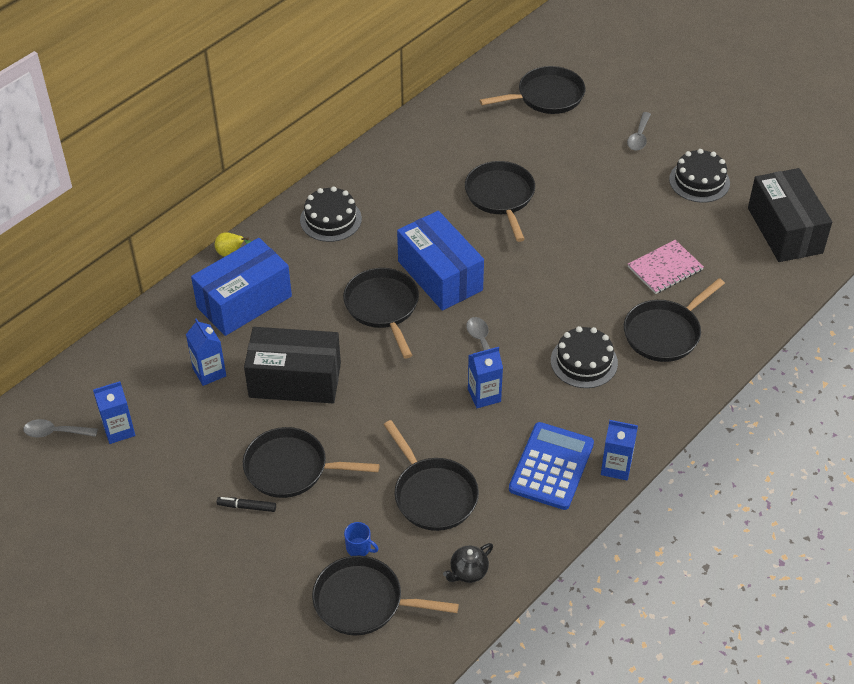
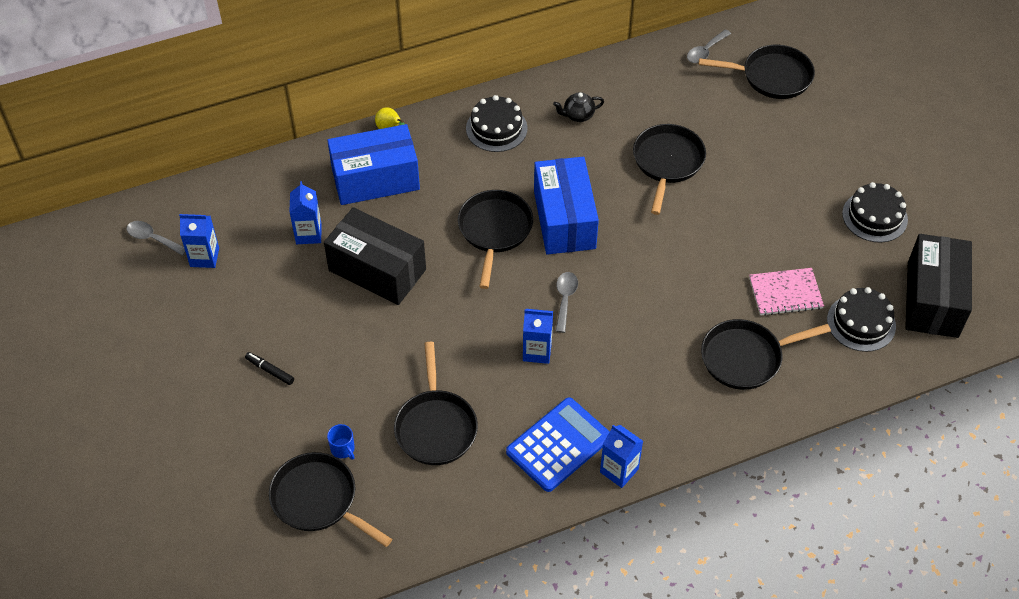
camera: 25 degrees right, 5 degrees up
black pan [243,427,380,498] -> none
black teapot [443,543,493,583] -> black teapot moved to [553,92,604,122]
black cake [551,326,618,388] -> black cake moved to [827,287,896,352]
grey spoon [627,112,651,151] -> grey spoon moved to [687,29,731,63]

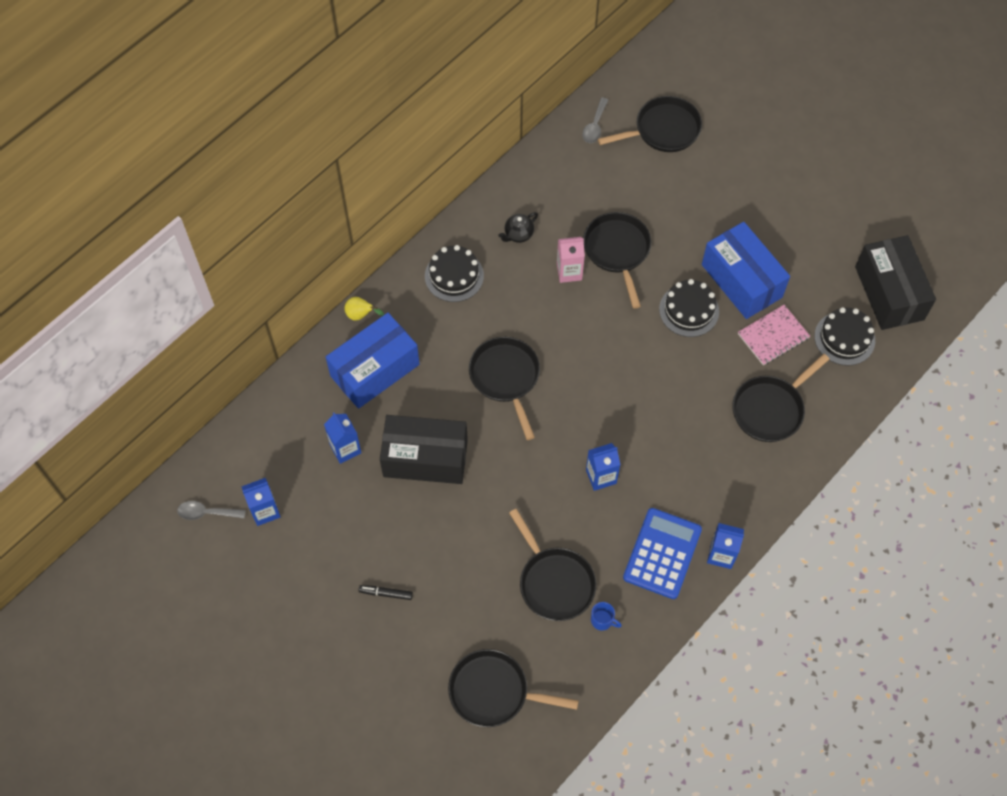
camera: 25 degrees left, 10 degrees up
blue mug [327,424,355,460] -> blue mug moved to [591,602,622,630]
blue box [534,157,599,255] -> blue box moved to [702,222,790,319]
grey spoon [556,272,578,333] -> none
black cake [842,182,908,243] -> black cake moved to [659,279,719,337]
none -> pink carton [557,237,585,283]

